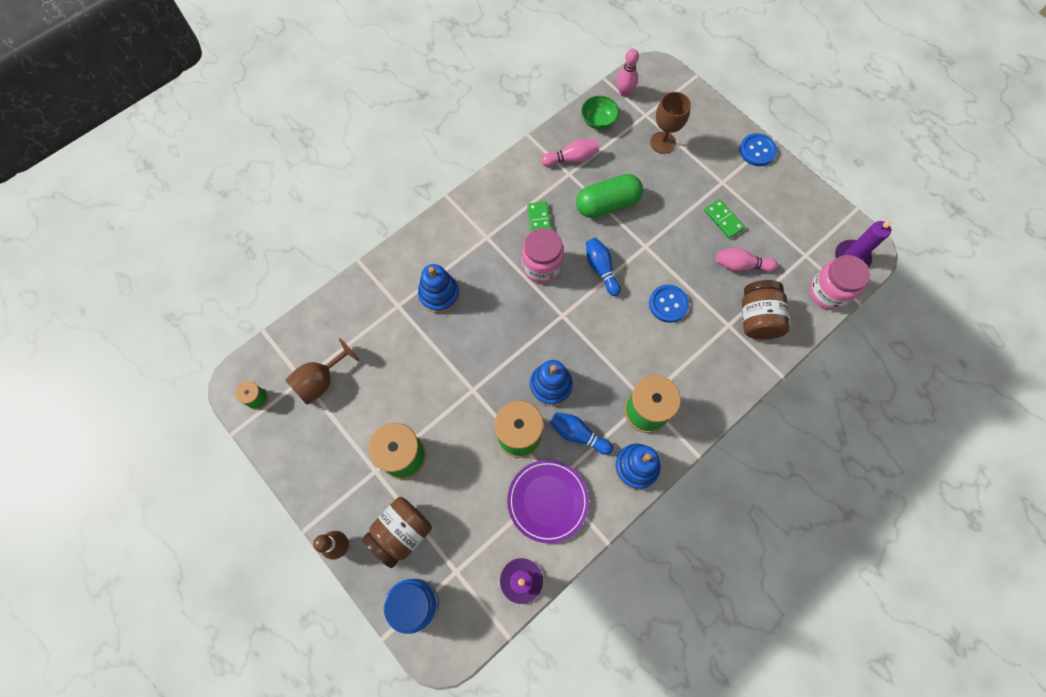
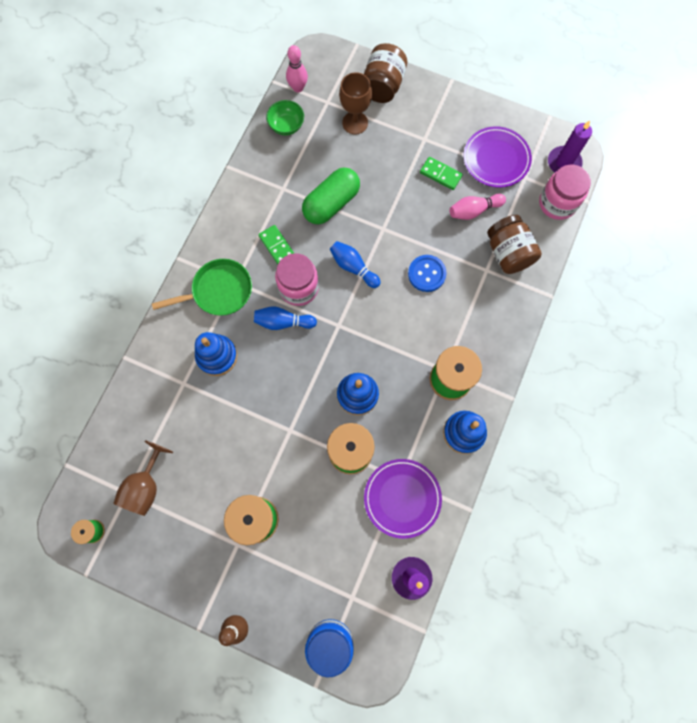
camera: 25 degrees left, 5 degrees up
brown jar [362,497,432,568] -> brown jar moved to [364,43,407,103]
pink bowling pin [541,139,599,167] -> none
blue bowling pin [550,412,613,455] -> blue bowling pin moved to [254,306,317,330]
blue button [739,133,777,166] -> none
none -> green pan [152,259,252,316]
none -> purple plate [464,126,532,188]

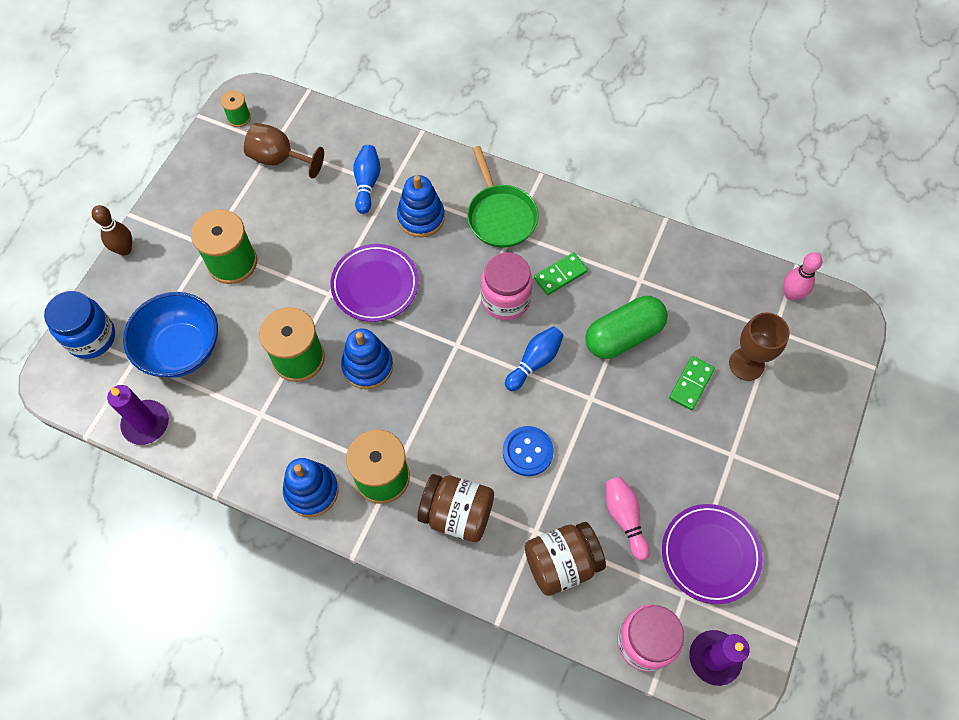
camera: 90 degrees right, 10 degrees down
blue bowling pin [254,306,317,330] -> blue bowling pin moved to [353,145,381,214]
green bowl [266,100,304,135] -> none
green capsule [302,167,360,224] -> green capsule turned 75 degrees counterclockwise [585,296,668,359]
brown jar [364,43,407,103] -> brown jar moved to [417,474,494,542]
purple plate [364,459,442,539] -> purple plate moved to [330,244,419,322]
green domino [420,157,463,190] -> green domino moved to [669,356,715,410]
none -> blue bowl [123,292,218,378]

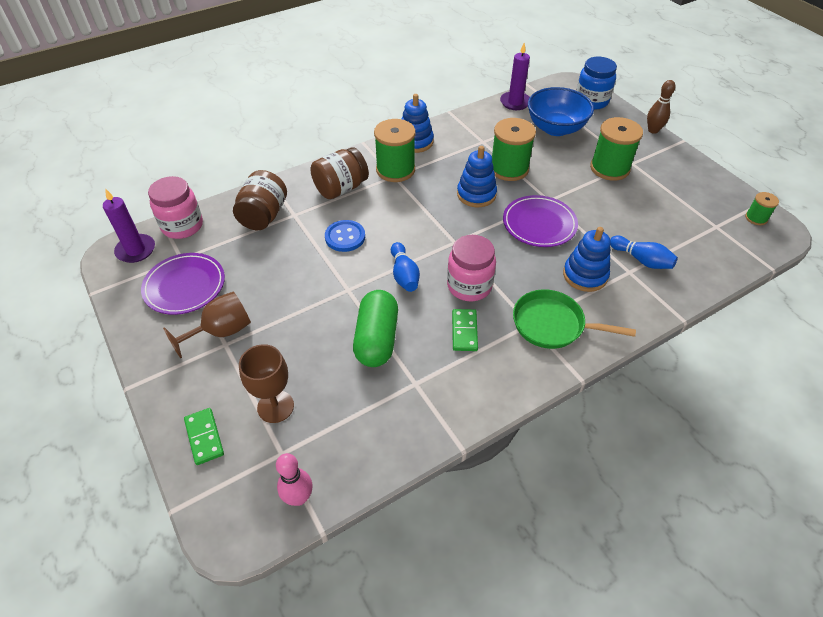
camera: 125 degrees right, 15 degrees down
brown goblet [244,123,324,179] -> brown goblet moved to [163,292,251,358]
pink bowling pin [606,477,650,560] -> none
green domino [669,356,715,410] -> green domino moved to [184,408,224,465]

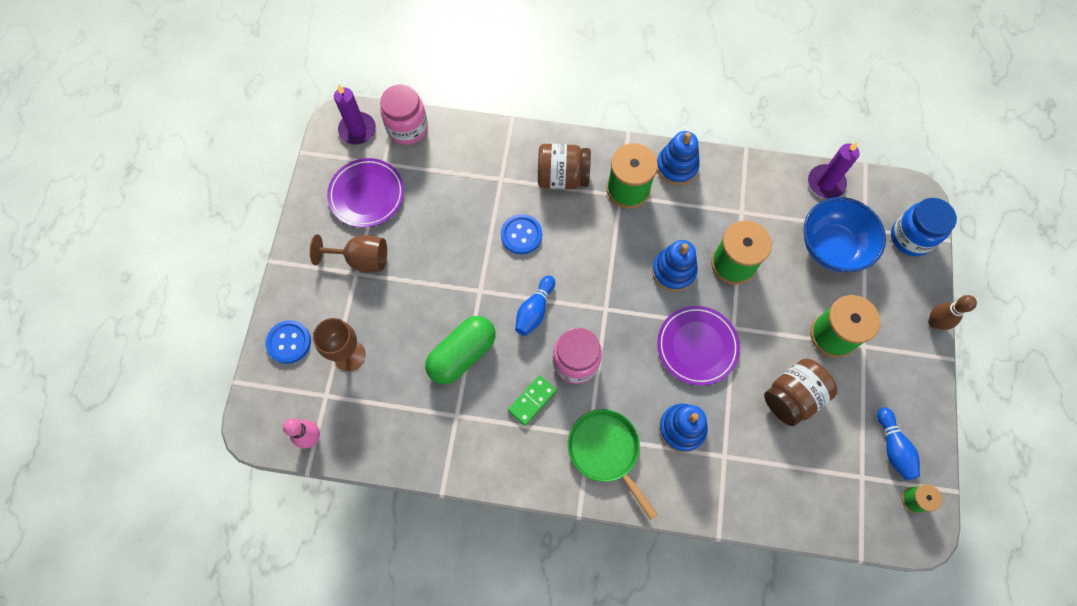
camera: 40 degrees right, 20 degrees up
green domino [184,408,224,465] -> blue button [266,320,311,364]
brown jar [233,170,287,230] -> brown jar moved to [764,359,837,426]
blue bowling pin [610,235,678,269] -> blue bowling pin moved to [877,407,920,481]

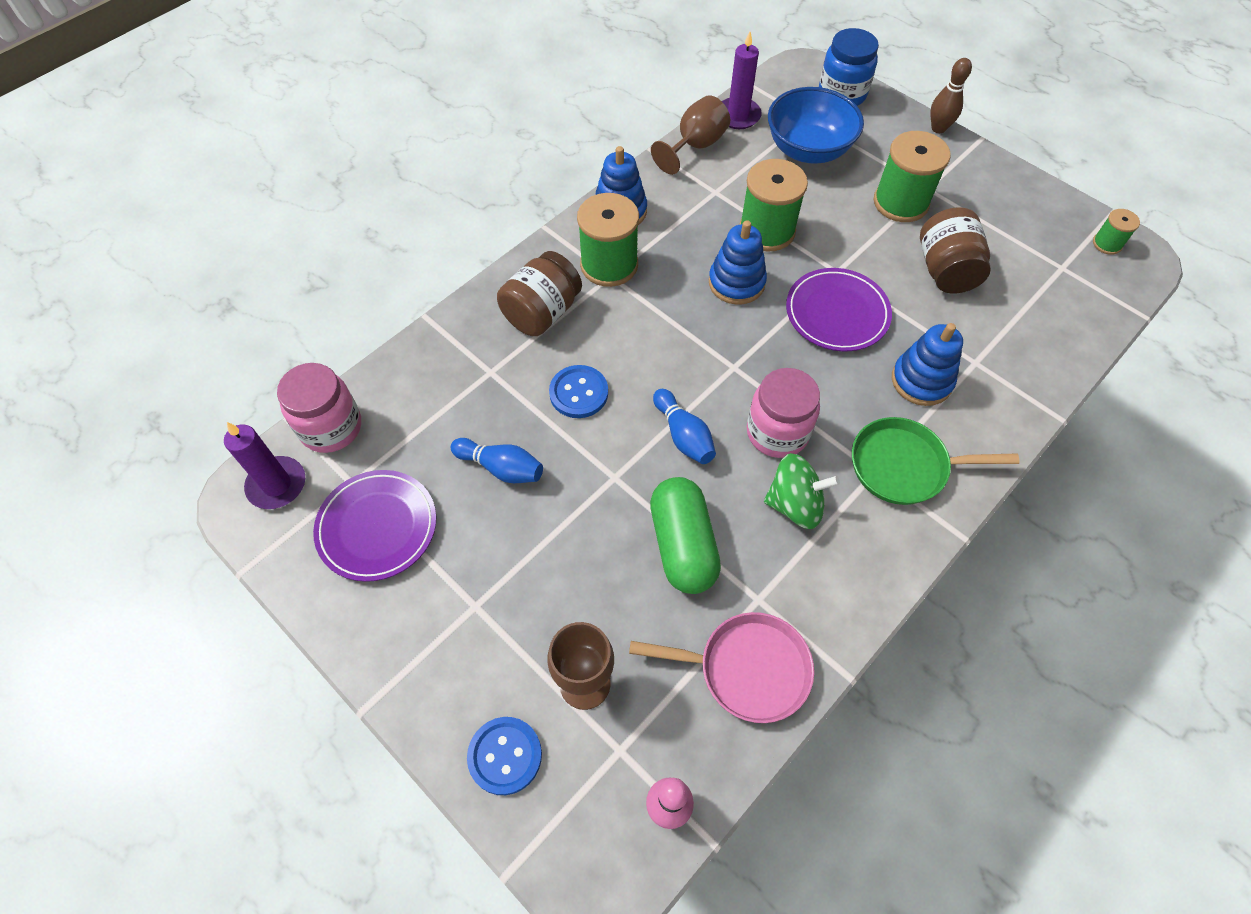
camera: 55 degrees left, 10 degrees down
brown goblet [310,234,387,272] -> brown goblet moved to [651,95,730,175]
green domino [508,375,557,426] -> green spinning top [764,453,840,529]
blue bowling pin [877,407,920,481] -> blue bowling pin moved to [451,438,543,483]
none -> pink pan [629,612,814,723]

